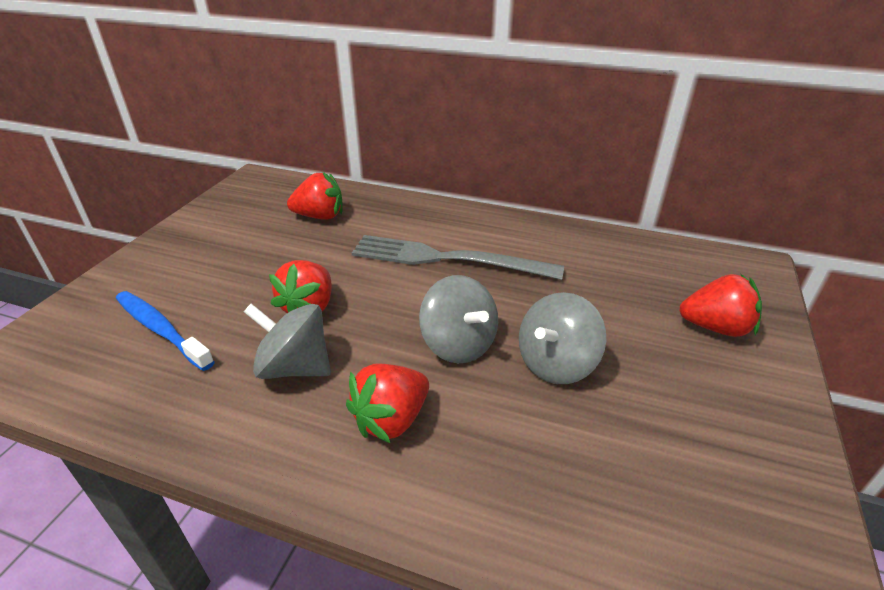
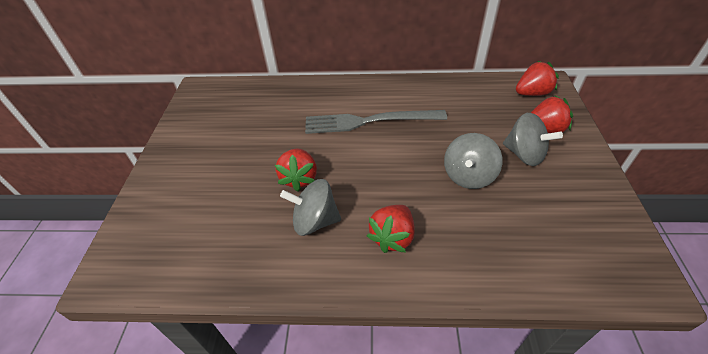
camera: 15 degrees left, 10 degrees up
blue toothbrush [116,291,215,371] -> none
red strawberry [287,172,343,220] -> red strawberry moved to [516,61,559,96]
grey spinning top [419,275,498,363] -> grey spinning top moved to [503,113,563,166]

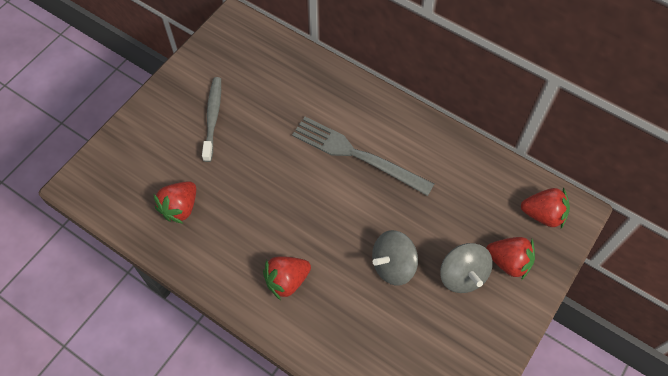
camera: 30 degrees right, 15 degrees up
red strawberry [275,148,317,191] -> red strawberry moved to [154,181,196,224]
grey spinning top [280,179,341,236] -> none
none -> grey toothbrush [202,77,221,162]

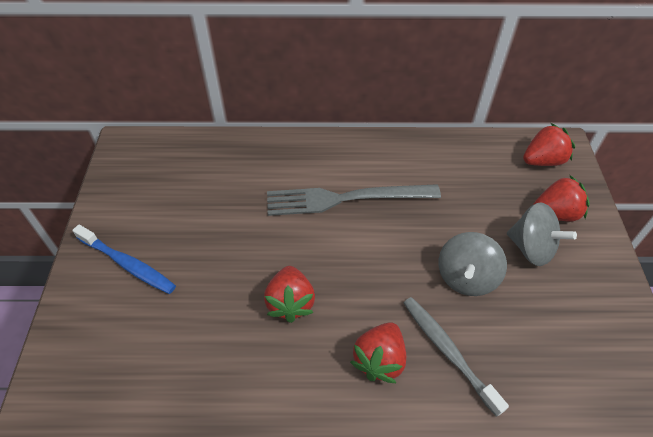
camera: 35 degrees left, 10 degrees down
red strawberry [154,181,196,224] -> red strawberry moved to [264,266,315,323]
grey toothbrush [202,77,221,162] -> grey toothbrush moved to [404,297,509,417]
none -> blue toothbrush [72,225,176,294]

